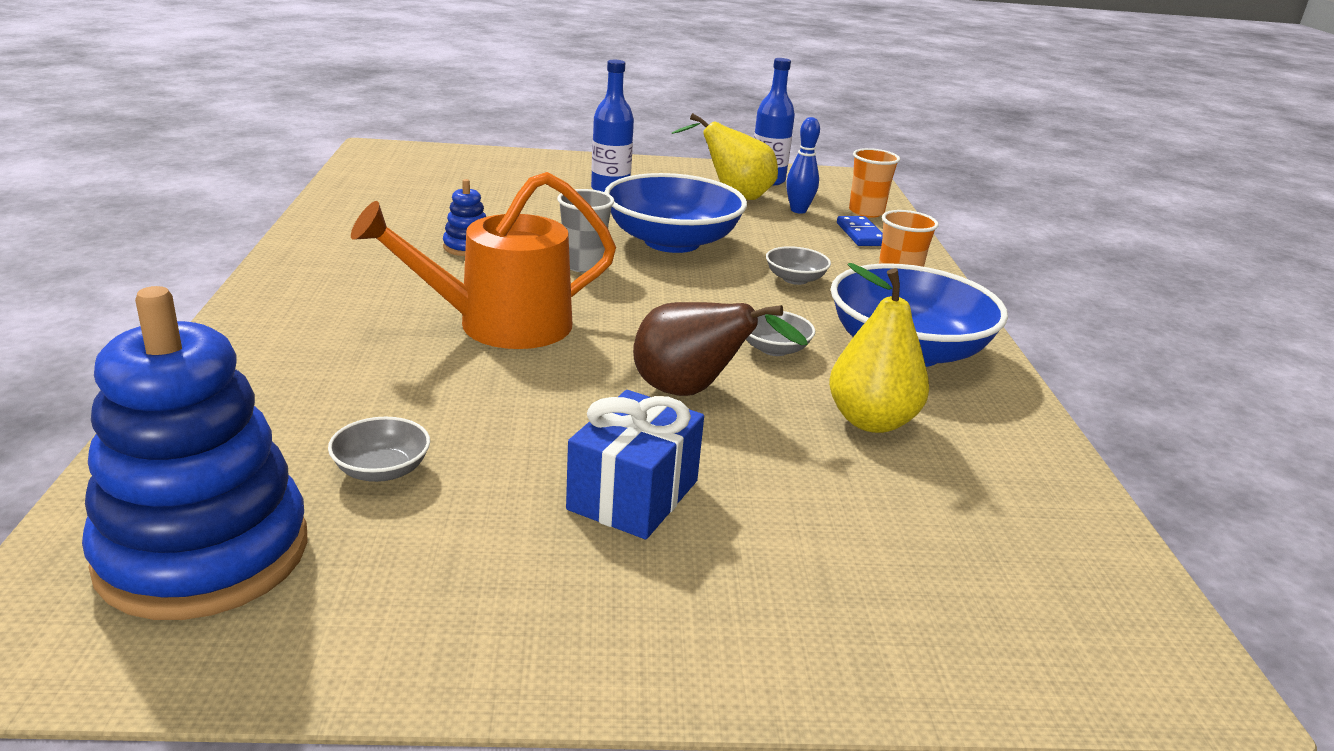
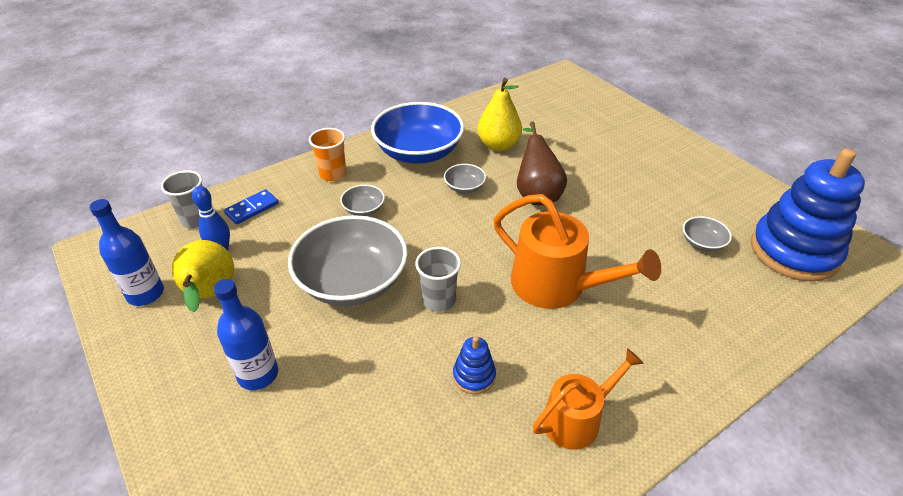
camera: 120 degrees left, 15 degrees up
blue gift [566,390,704,539] -> none
blue bowl [605,173,747,253] -> grey bowl [288,215,408,306]
orange cup [849,148,900,218] -> grey cup [161,170,202,228]
none -> orange watering can [533,348,644,450]

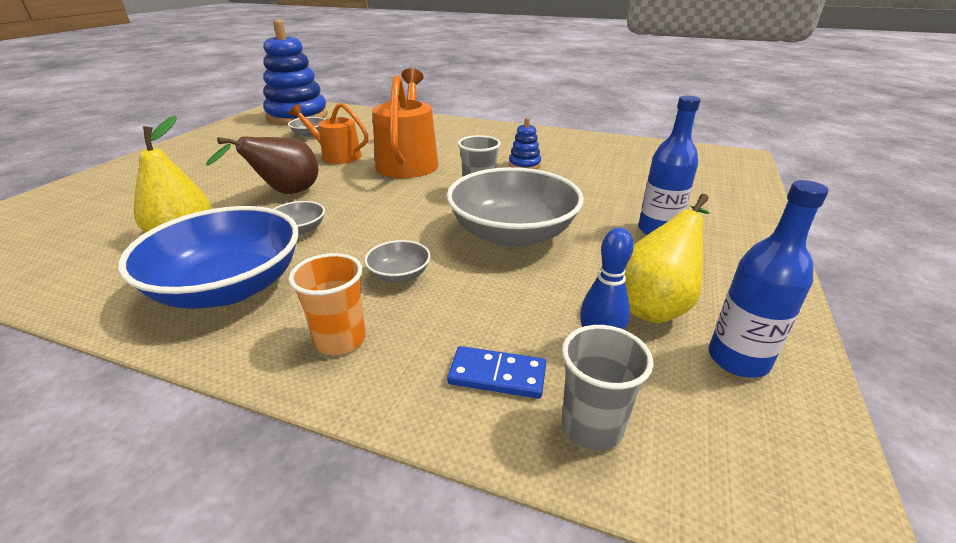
camera: 125 degrees left, 10 degrees down
orange watering can [533,348,644,450] -> orange watering can moved to [289,103,369,164]

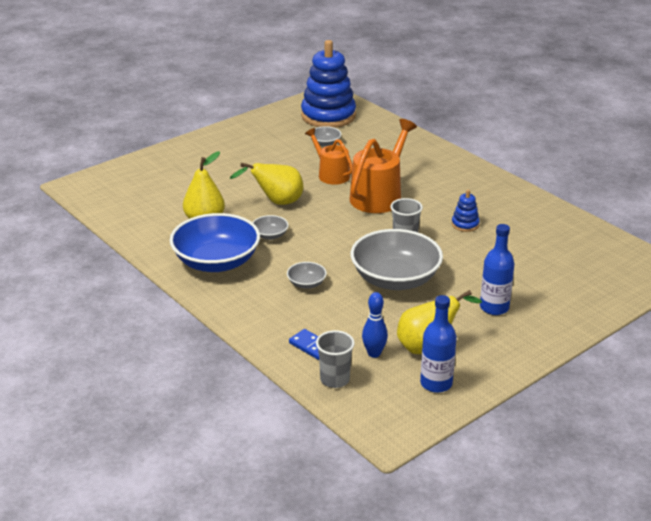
camera: 30 degrees right, 0 degrees up
brown pear [206,136,318,194] -> yellow pear [230,163,303,205]
orange cup [289,253,366,355] -> none

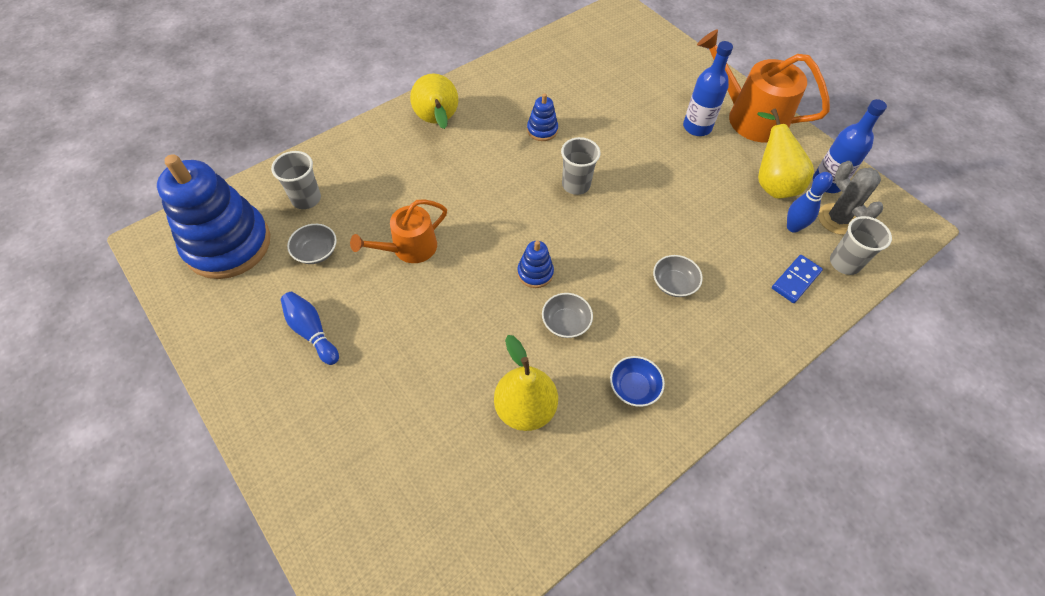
camera: 90 degrees left, 25 degrees up
blue bowl [170,213,260,272] -> blue bowl [610,356,665,407], size x0.43
yellow pear [230,163,303,205] -> yellow pear moved to [410,74,458,129]
orange watering can [350,119,417,213] -> orange watering can moved to [697,29,830,143]
grey bowl [351,229,443,290] -> none
none -> grey cup [271,151,321,209]
none -> blue bowling pin [281,292,339,365]
none -> blue stacking toy [517,240,554,288]
none -> grey cactus [818,161,883,235]

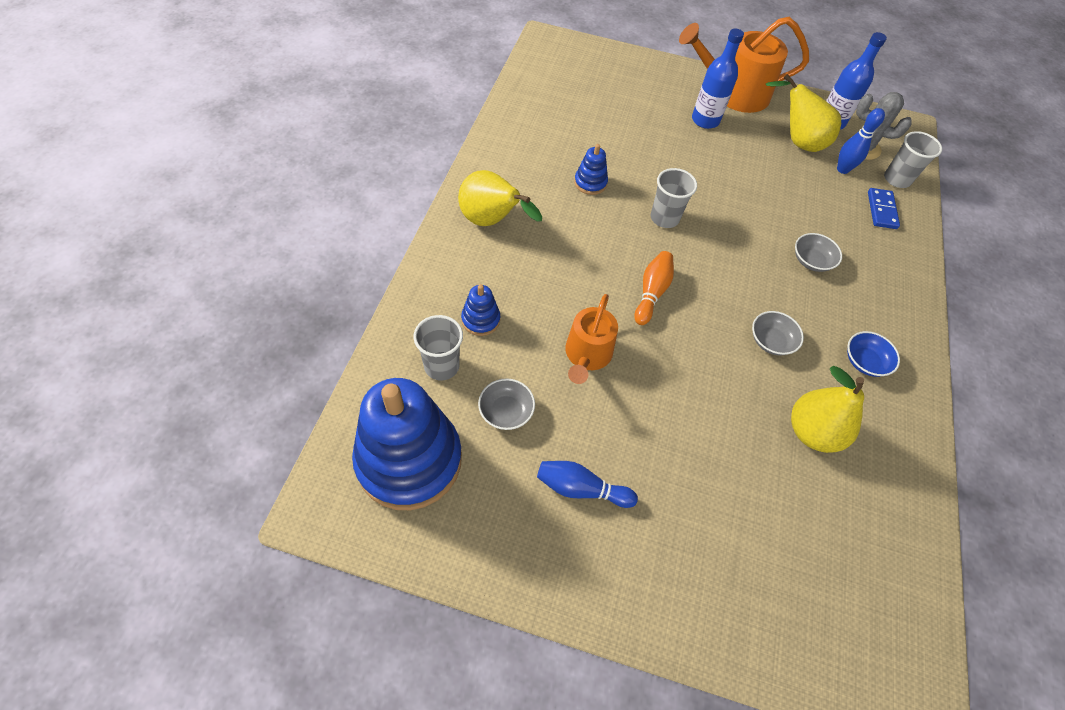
camera: 40 degrees left, 0 degrees up
blue stacking toy [517,240,554,288] -> blue stacking toy moved to [461,284,500,336]
none -> orange bowling pin [634,251,674,325]

